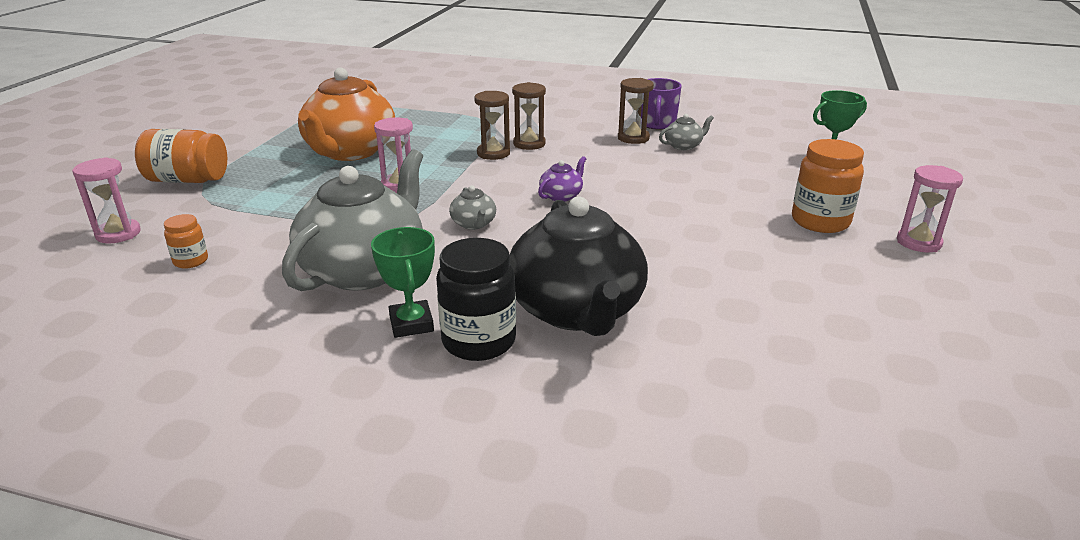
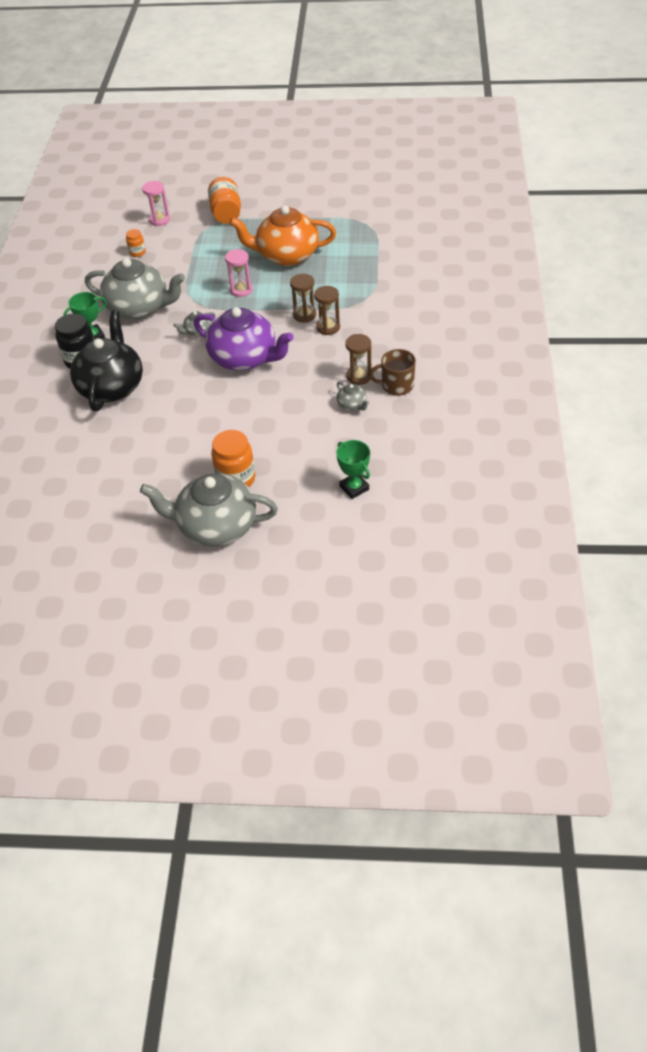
camera: 80 degrees right, 20 degrees up
black teapot [510,197,648,336] -> black teapot turned 120 degrees clockwise [70,310,143,411]
purple teapot [538,156,586,202] -> purple teapot [194,307,294,371], size x2.44
purple mug [641,78,682,130] -> brown mug [369,349,416,396]
pink hourglass [897,165,963,252] -> grey teapot [140,473,278,547]

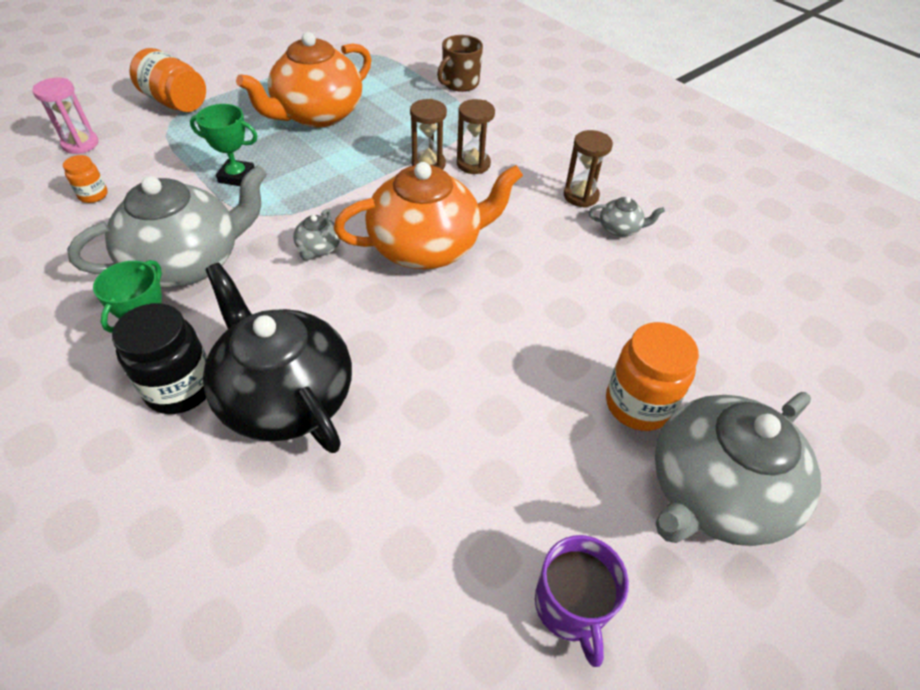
camera: 50 degrees left, 0 degrees up
purple teapot [194,307,294,371] -> orange teapot [334,162,523,269]
pink hourglass [225,249,253,297] -> none
green trophy [336,440,370,499] -> green trophy moved to [190,104,257,186]
brown mug [369,349,416,396] -> brown mug moved to [437,35,483,92]
none -> purple mug [535,535,629,667]

